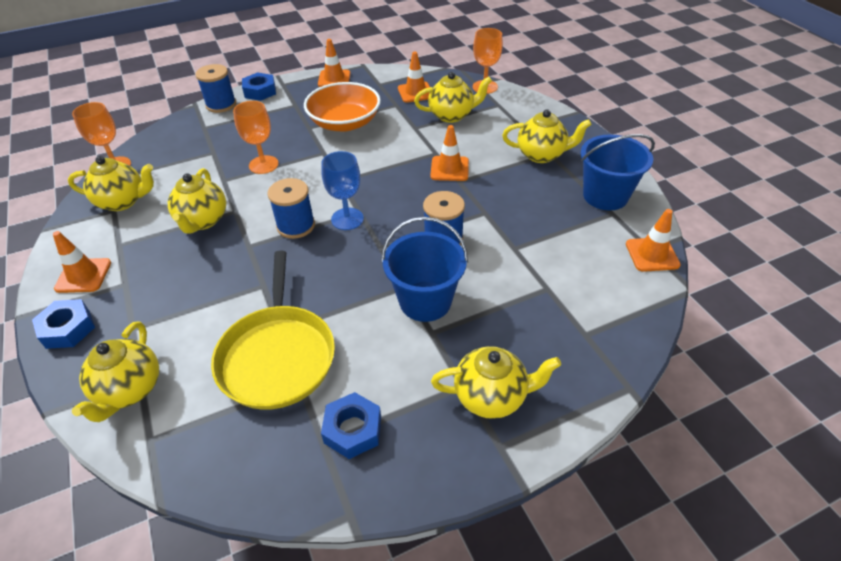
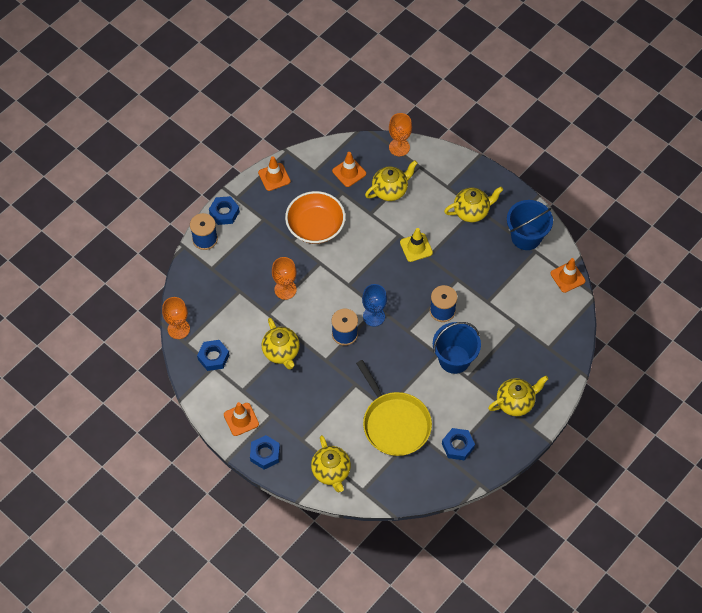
camera: 25 degrees left, 15 degrees up
yellow teapot [68,156,154,211] -> blue nut [197,340,230,371]
orange traffic cone [430,125,469,181] -> yellow traffic cone [400,228,433,262]

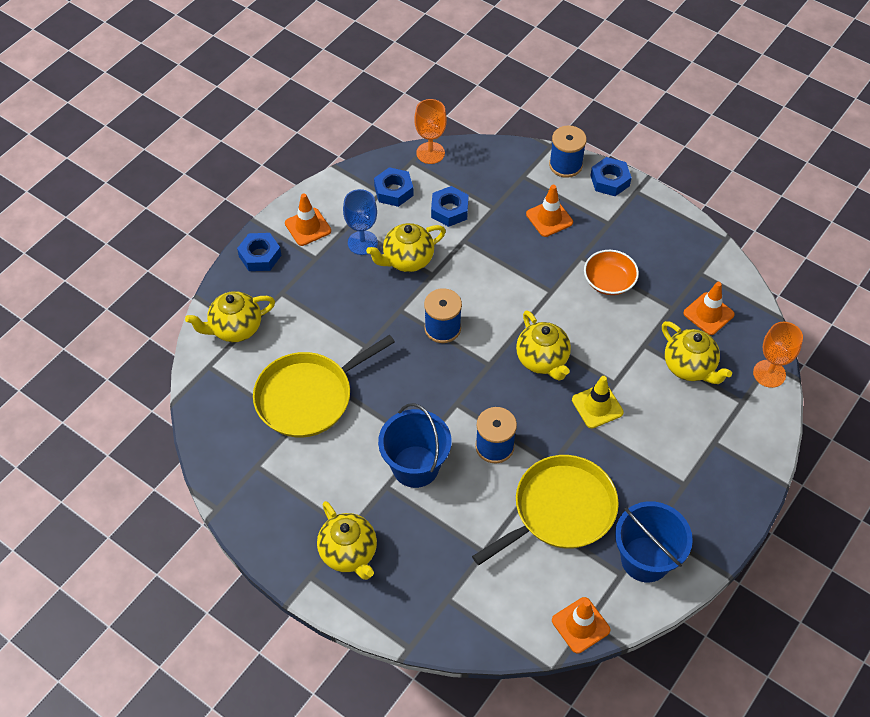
camera: 85 degrees right, 5 degrees down
orange traffic cone [258,156,291,191] -> orange traffic cone moved to [526,185,573,237]
orange goblet [272,257,297,300] -> none
orange bowl [285,191,345,244] -> orange bowl [584,250,639,295], size x0.64
blue goblet [362,284,387,327] -> blue goblet moved to [343,189,378,255]
blue nut [442,428,475,460] -> blue nut moved to [431,186,469,227]
yellow teapot [444,187,503,222] -> yellow teapot moved to [516,310,571,381]
none -> yellow pan [472,455,619,565]

